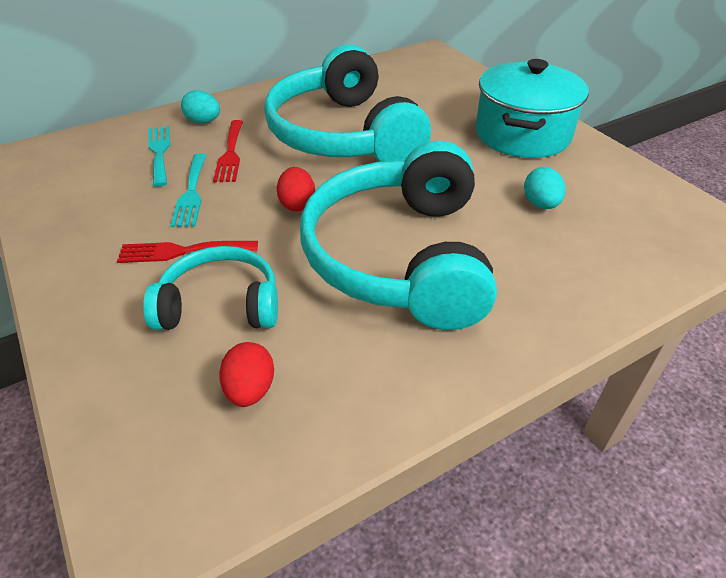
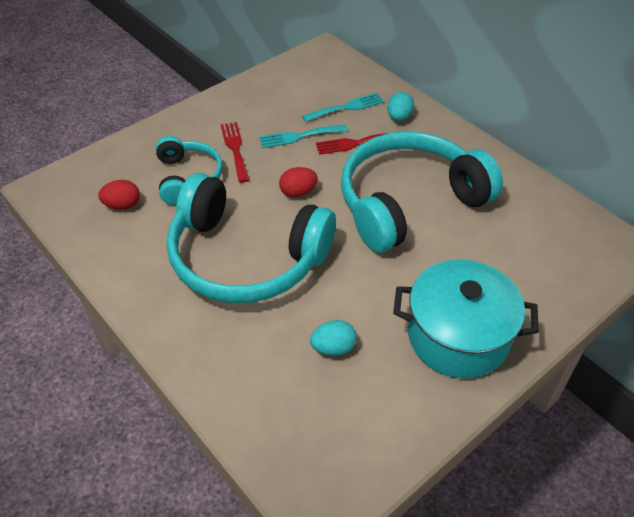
camera: 80 degrees right, 5 degrees up
turquoise headphones [300,140,497,330] -> turquoise headphones turned 150 degrees counterclockwise [167,173,336,303]

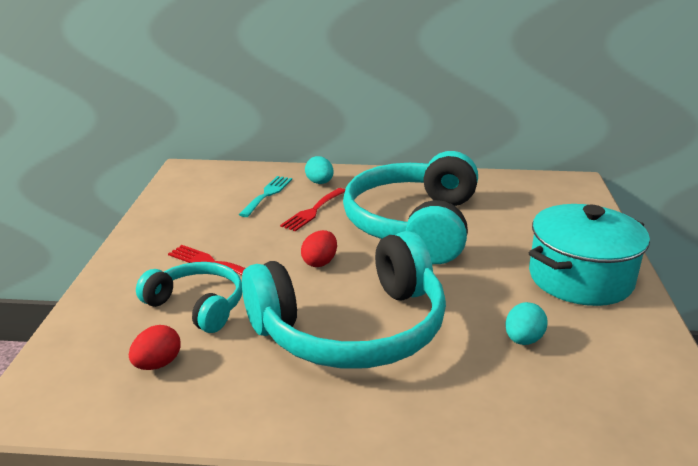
camera: 45 degrees left, 20 degrees down
turquoise fork [259,124,348,148] -> none

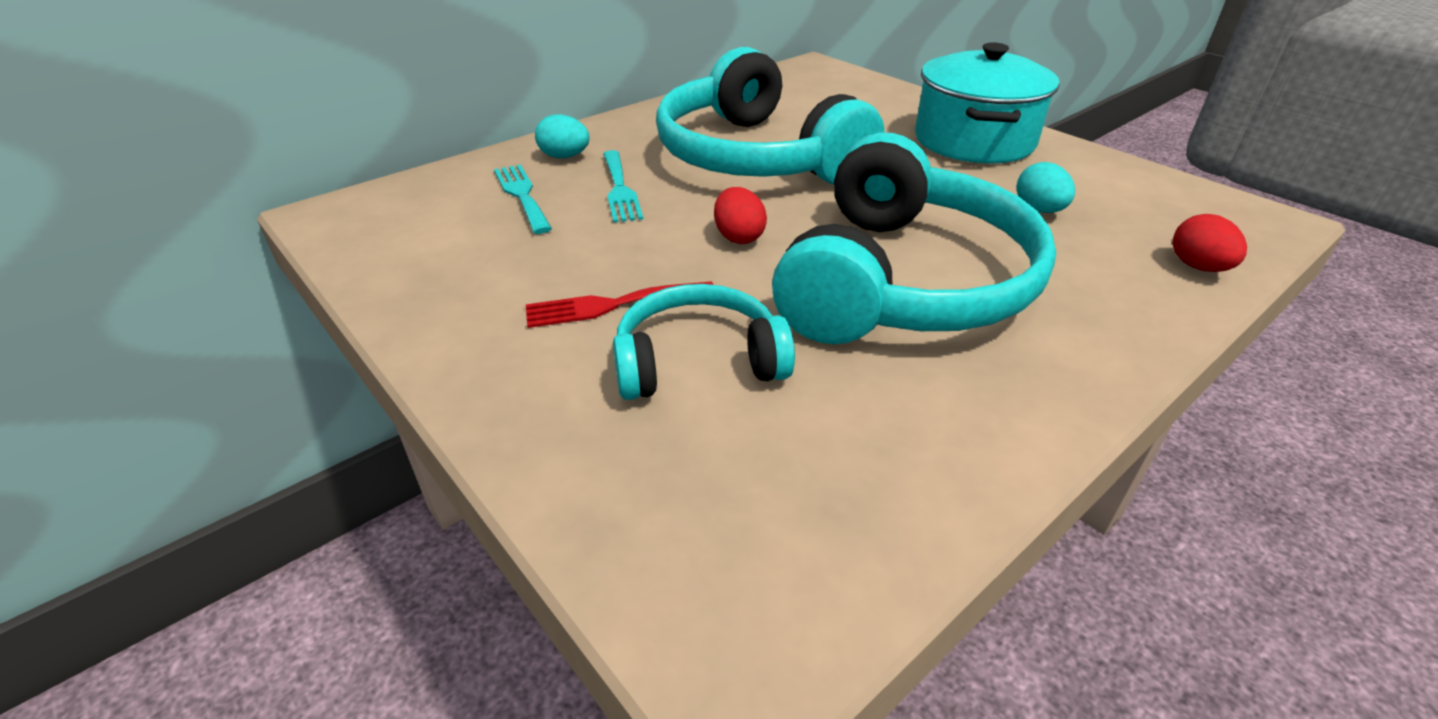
camera: 45 degrees left, 10 degrees up
red egg [129,325,180,370] -> red egg moved to [1172,214,1247,272]
red fork [280,188,345,231] -> turquoise fork [603,150,643,223]

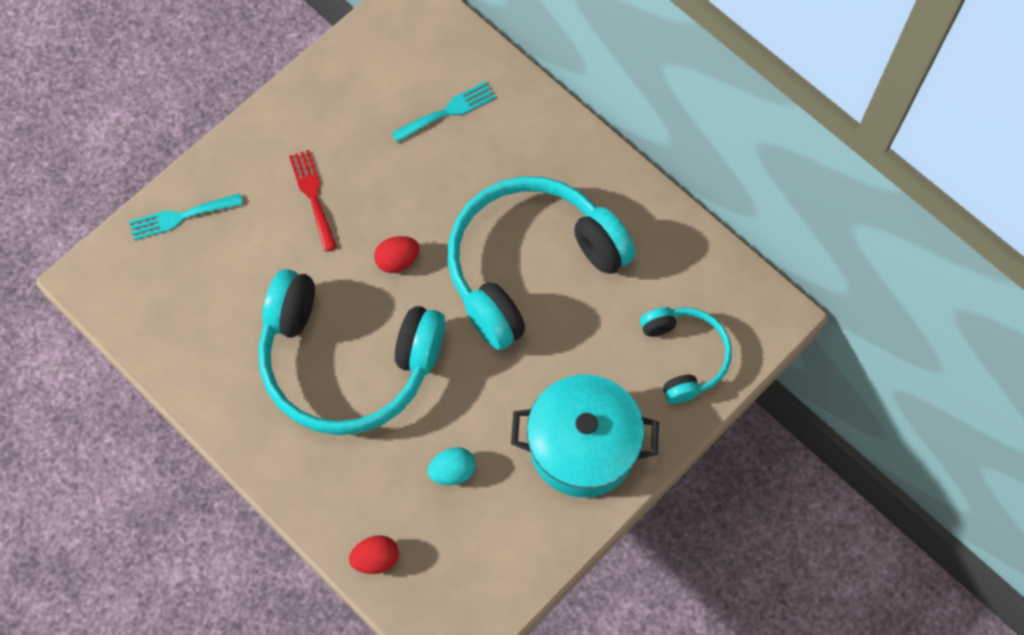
camera: 85 degrees right, 30 degrees up
turquoise egg [535,114,590,158] -> none
turquoise fork [603,150,643,223] -> turquoise fork moved to [129,193,243,240]
turquoise headphones [613,284,795,400] -> turquoise headphones moved to [640,307,732,404]

